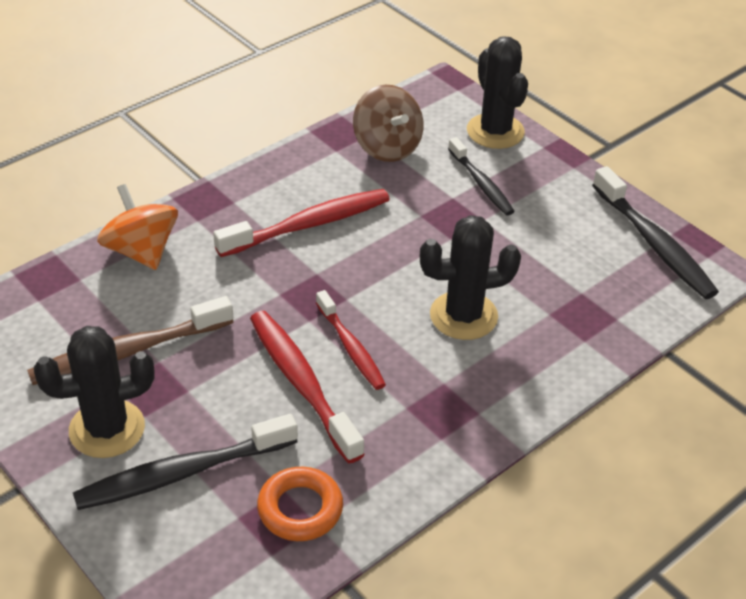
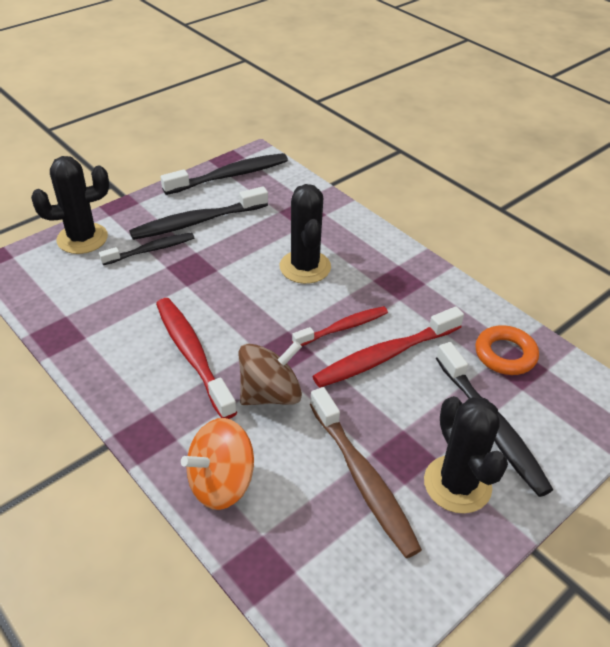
camera: 90 degrees left, 0 degrees up
brown spinning top [353,85,423,162] -> brown spinning top moved to [238,341,302,405]
none -> black toothbrush [129,186,268,240]

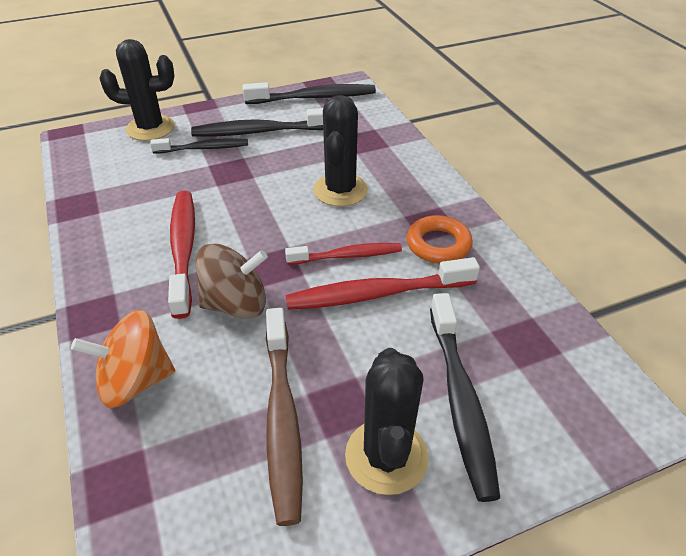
camera: 20 degrees right, 0 degrees up
orange ring [475,325,539,375] -> orange ring moved to [407,215,473,264]

